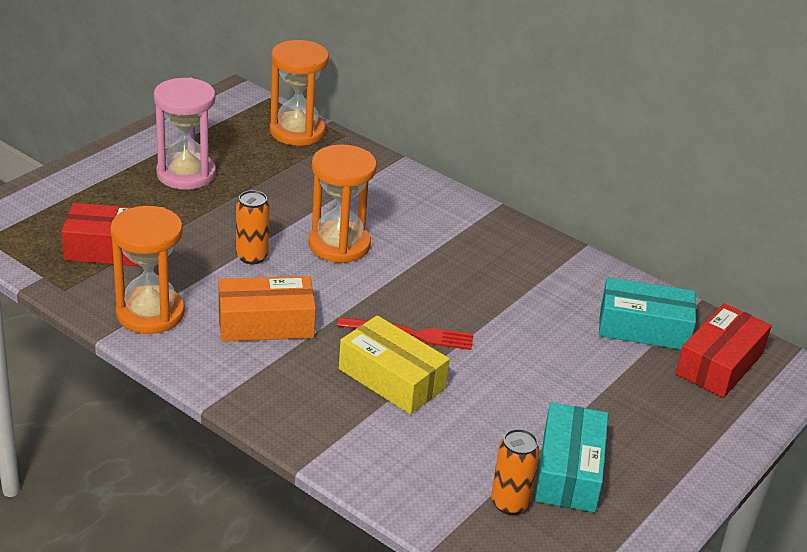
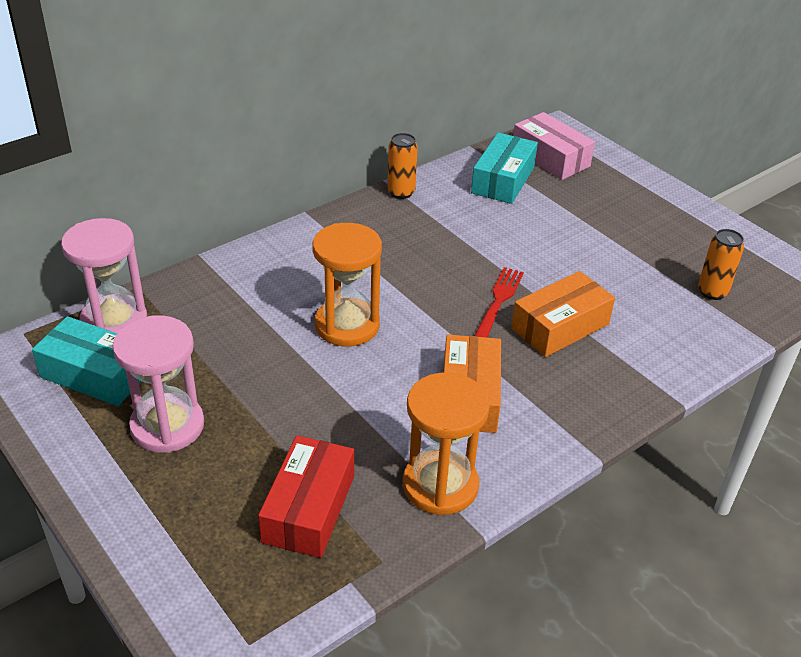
camera: 75 degrees left, 5 degrees up
orange can [236,190,269,265] -> orange can moved to [387,133,418,199]
orange hourglass [270,40,329,146] -> pink hourglass [61,218,147,333]
yellow box [339,315,450,414] -> orange box [511,271,615,357]
turquoise box [535,402,608,512] -> turquoise box moved to [32,316,141,406]
red box [675,303,772,398] -> pink box [513,112,595,180]

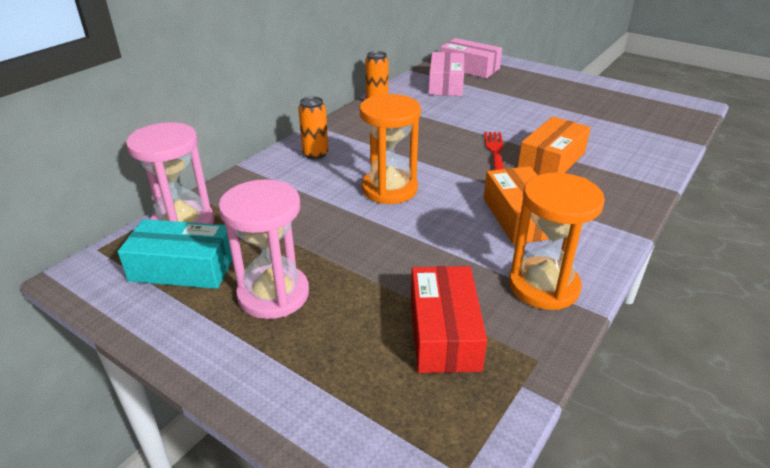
camera: 15 degrees left, 5 degrees down
turquoise box [471,132,538,204] -> pink box [428,52,464,96]
orange can [698,229,744,300] -> orange can moved to [298,96,328,159]

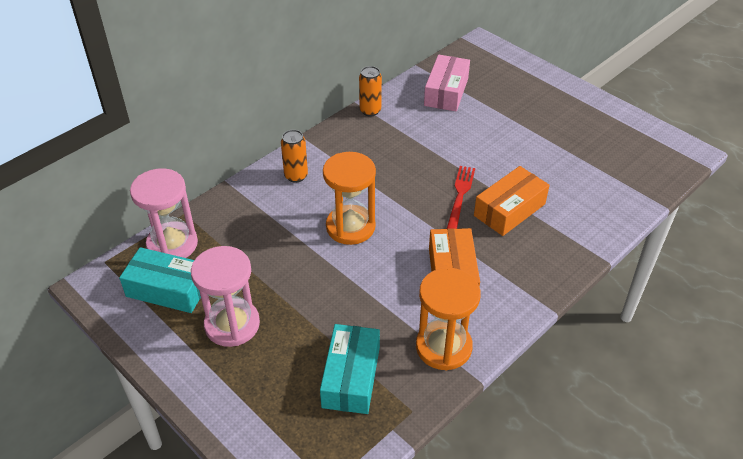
camera: 10 degrees right, 10 degrees up
red box [411,266,487,373] -> turquoise box [320,324,380,414]
pink box [440,38,502,78] -> none

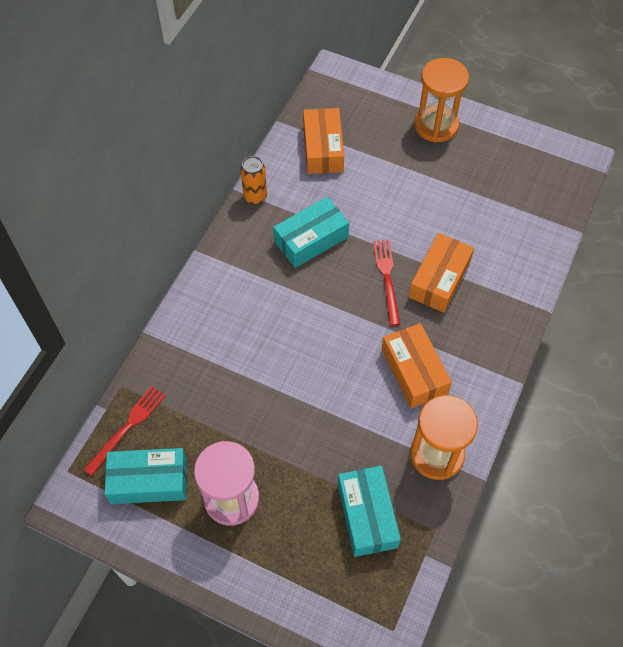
camera: 20 degrees left, 15 degrees up
pink hourglass [130,168,198,258] -> red fork [84,386,166,476]
orange can [281,130,308,183] -> none
orange hourglass [323,152,376,245] -> orange hourglass moved to [414,58,469,142]
pink box [424,55,470,112] -> orange box [303,108,344,174]
none -> turquoise box [273,197,349,268]

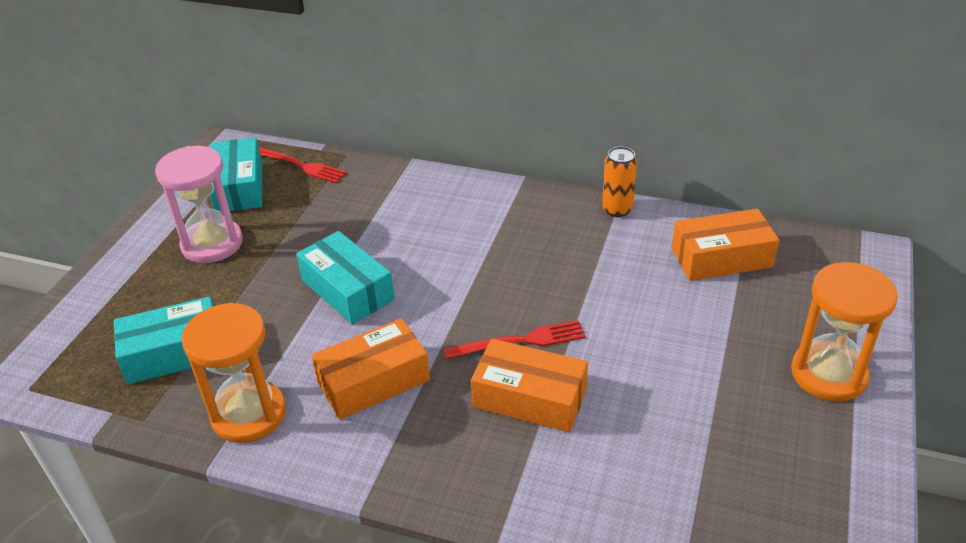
camera: 85 degrees right, 20 degrees down
turquoise box [273,197,349,268] -> turquoise box moved to [296,231,395,324]

